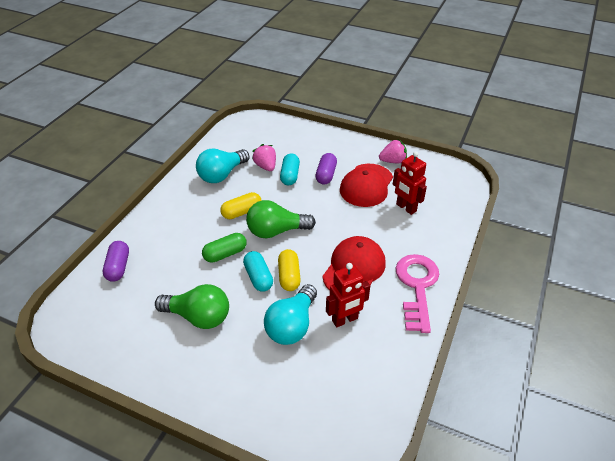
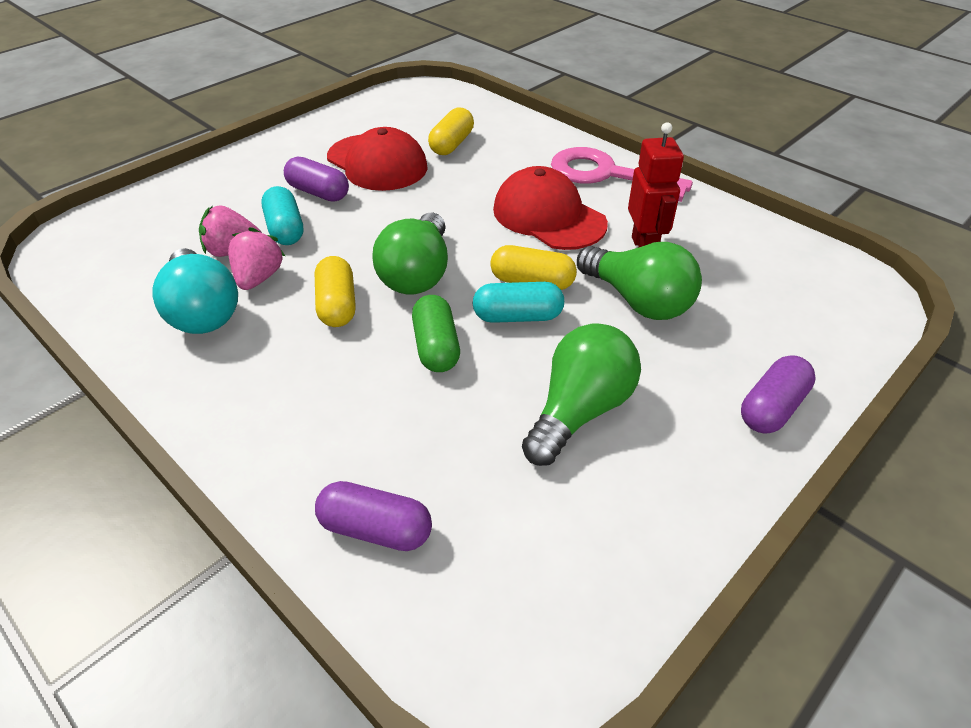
camera: 70 degrees left, 0 degrees up
turquoise light bulb [264,284,317,345] -> green light bulb [577,242,702,320]
turquoise capsule [280,153,300,185] -> turquoise capsule turned 45 degrees clockwise [262,186,303,245]
pink strawberry [379,140,407,164] -> pink strawberry moved to [228,227,285,290]
red robot [393,151,427,215] -> yellow capsule [428,108,474,155]
none -> purple capsule [741,355,816,434]

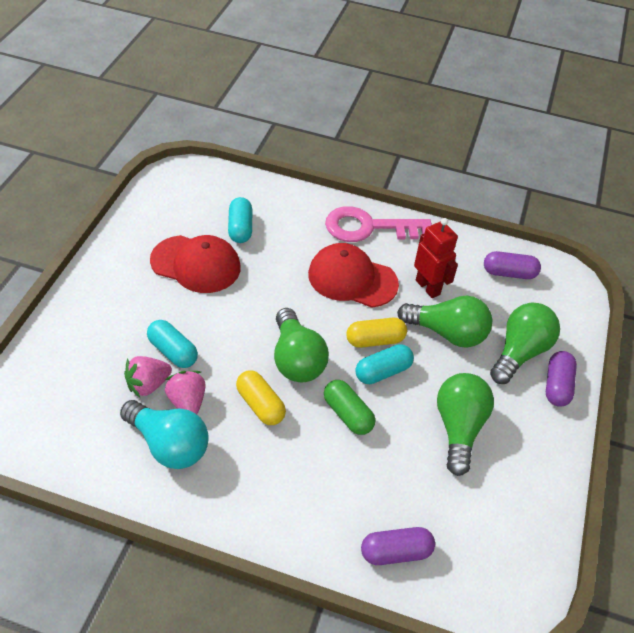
camera: 30 degrees left, 5 degrees up
purple capsule [284,157,349,202] -> purple capsule moved to [484,251,541,279]
yellow capsule [428,108,474,155] -> turquoise capsule [228,197,252,243]
none -> green light bulb [490,303,560,384]

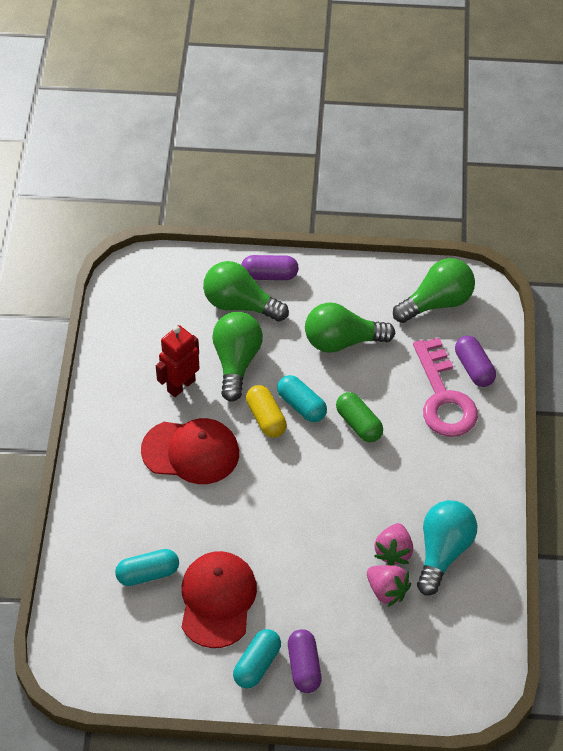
camera: 100 degrees left, 5 degrees up
turquoise capsule [147,320,198,368] -> turquoise capsule moved to [233,629,281,689]
pink strawberry [165,371,206,414] -> pink strawberry turned 45 degrees counterclockwise [374,523,413,566]
yellow capsule [236,370,286,425] -> none
green light bulb [274,308,329,382] -> green light bulb moved to [393,258,475,323]
red cap [308,243,399,308] -> red cap turned 90 degrees counterclockwise [141,418,239,484]
green capsule [324,380,375,435] -> green capsule turned 75 degrees counterclockwise [336,392,383,442]
pink key [325,206,432,242] -> pink key moved to [413,338,478,437]
purple capsule [484,251,541,279] -> purple capsule moved to [288,629,322,693]

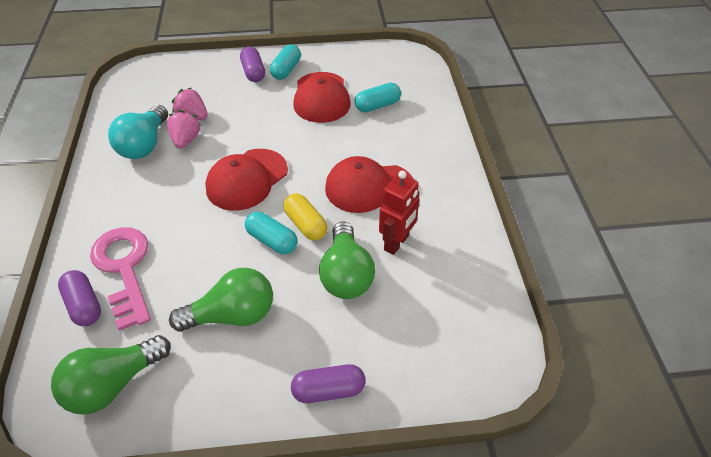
camera: 170 degrees right, 5 degrees down
green light bulb [203,261,289,322] -> none
green capsule [336,392,383,442] -> none
none -> red cap [205,149,288,211]

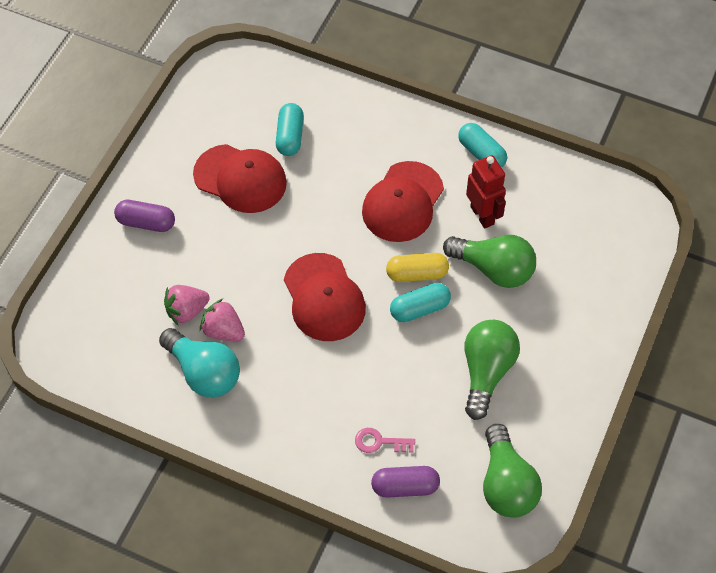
camera: 60 degrees left, 10 degrees up
pink key [90,227,151,331] -> pink key [355,428,415,453], size x0.46
turquoise capsule [270,44,301,80] -> turquoise capsule moved to [458,123,507,168]
purple capsule [291,364,365,403] -> none

